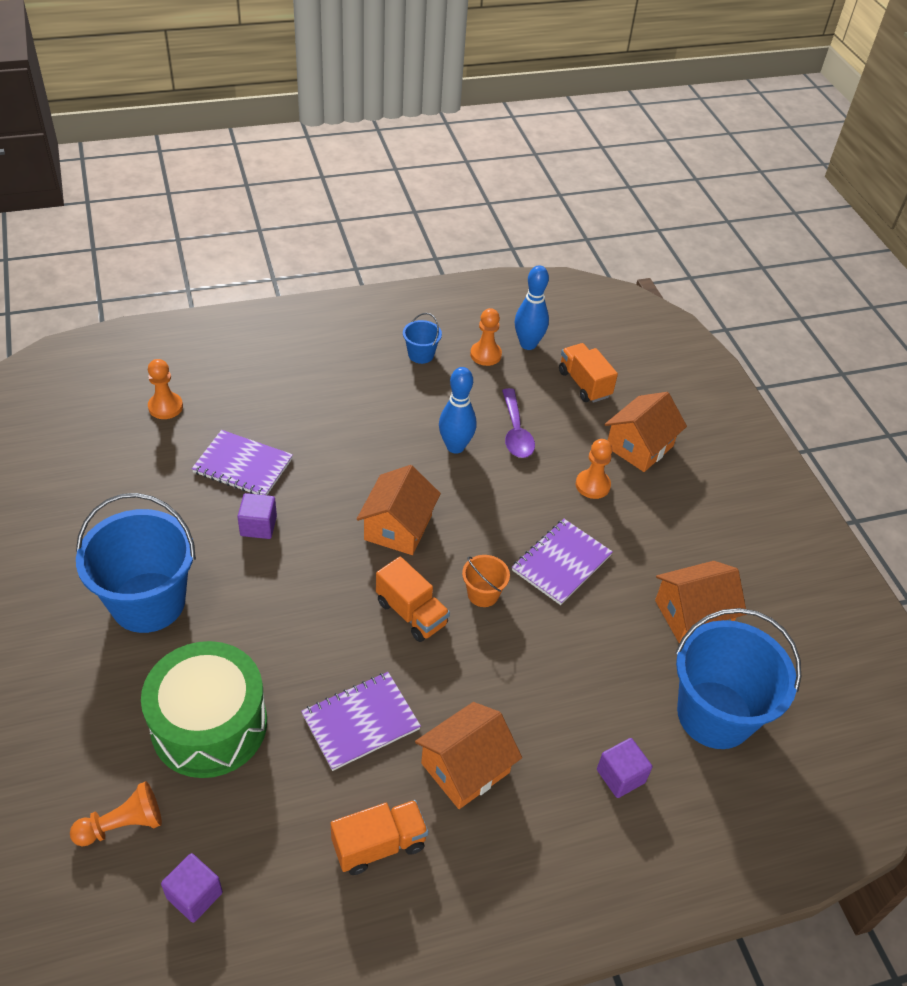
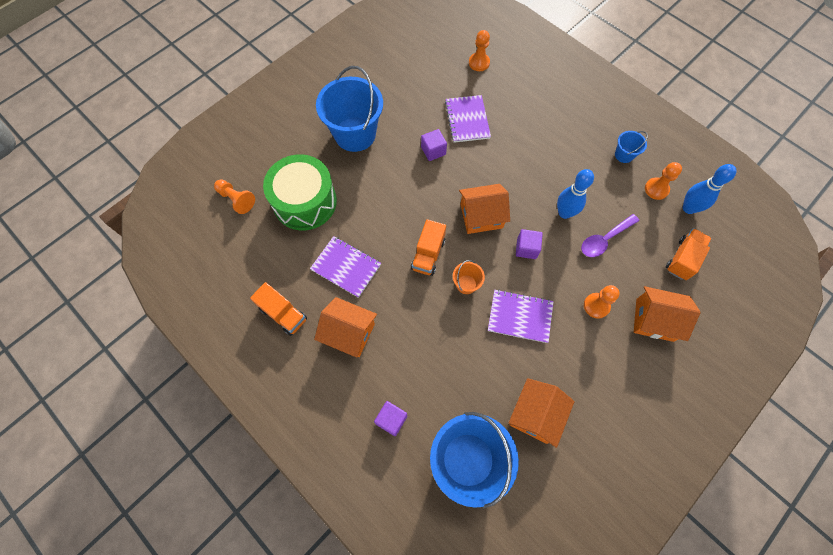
camera: 65 degrees right, 20 degrees up
purple cube [161,853,223,923] -> purple cube moved to [516,229,543,259]
orange house [655,561,747,644] -> orange house turned 75 degrees clockwise [509,378,575,448]

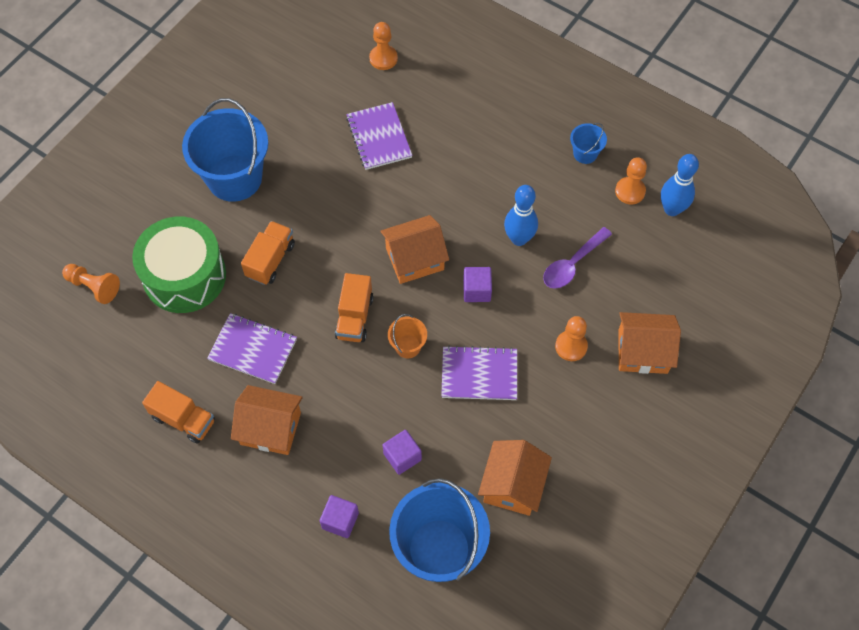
camera: 10 degrees left, 5 degrees down
purple cube [421,129,447,161] -> purple cube moved to [383,430,422,475]
orange truck [666,228,712,280] -> orange truck moved to [241,221,295,285]

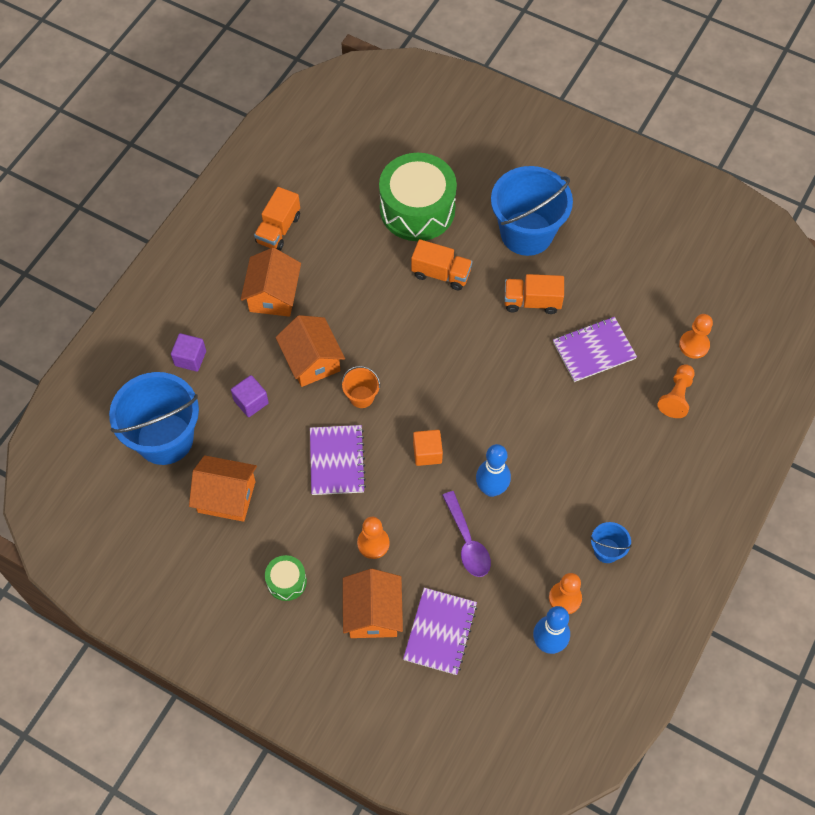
camera: 85 degrees right, 0 degrees up
orange pawn [62,264,120,304] -> orange pawn moved to [658,364,694,418]
purple notebook [207,313,297,384] -> purple notebook moved to [403,588,477,675]
orange truck [335,273,373,342] -> orange truck moved to [504,274,564,314]
orange house [380,215,449,284] -> orange house moved to [276,315,345,387]
purple cube [463,267,492,302] -> orange cube [413,430,443,466]
purple spoon [543,227,612,289] -> purple spoon turned 150 degrees counterclockwise [442,491,491,577]
none -> green drum [265,555,307,601]

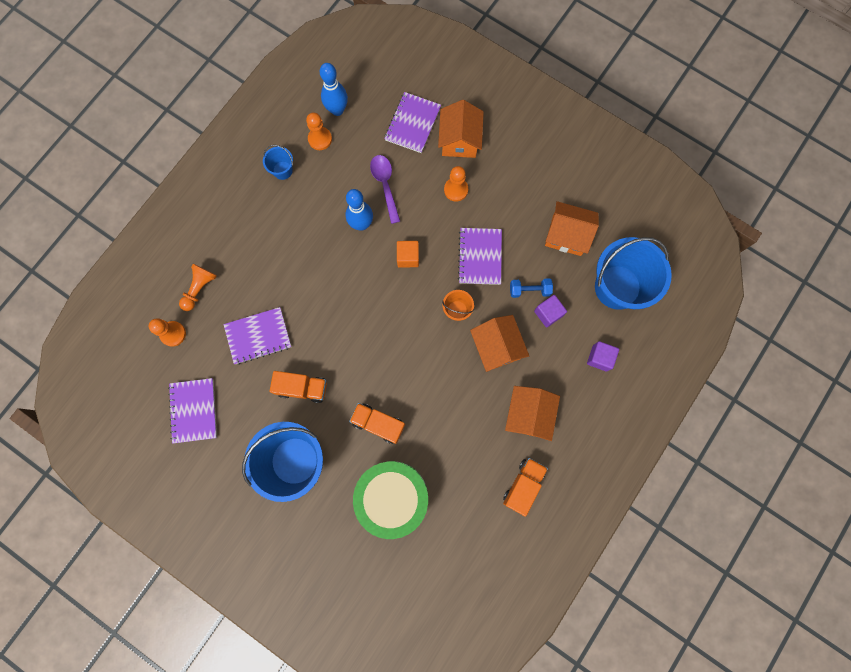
camera: 175 degrees left, 15 degrees up
green drum [265,555,307,601] -> none
none -> purple notebook [168,378,217,444]
none -> blue dumbbell [510,278,553,298]

